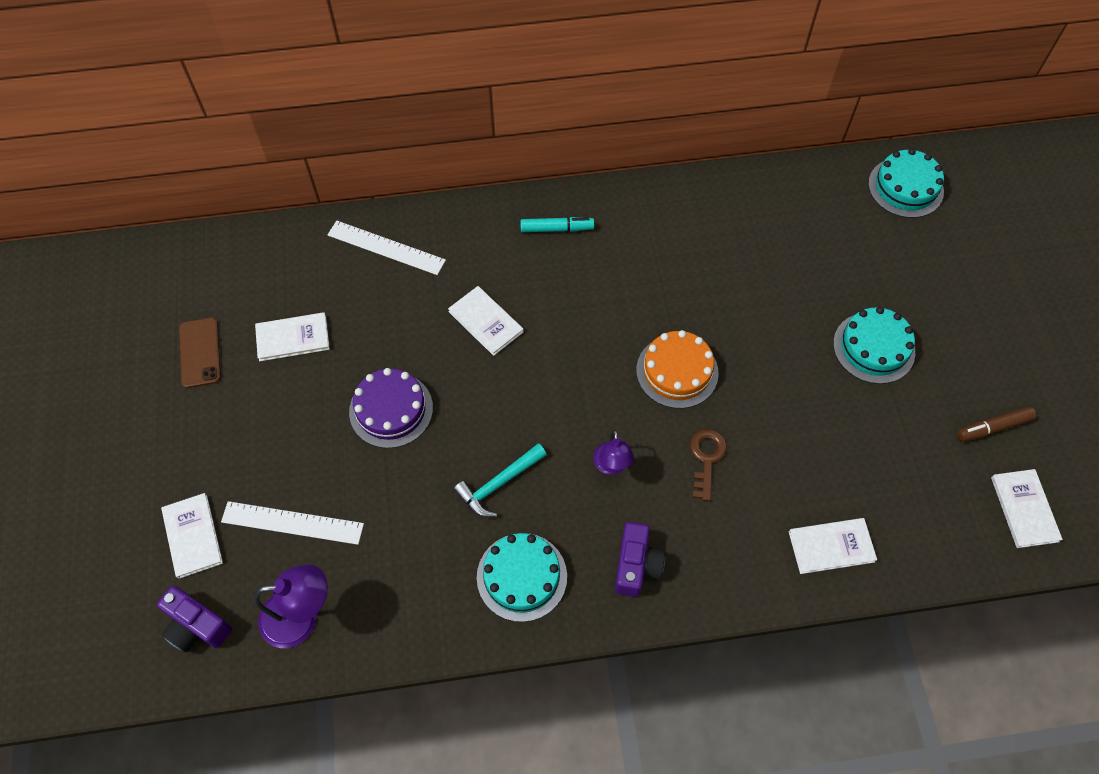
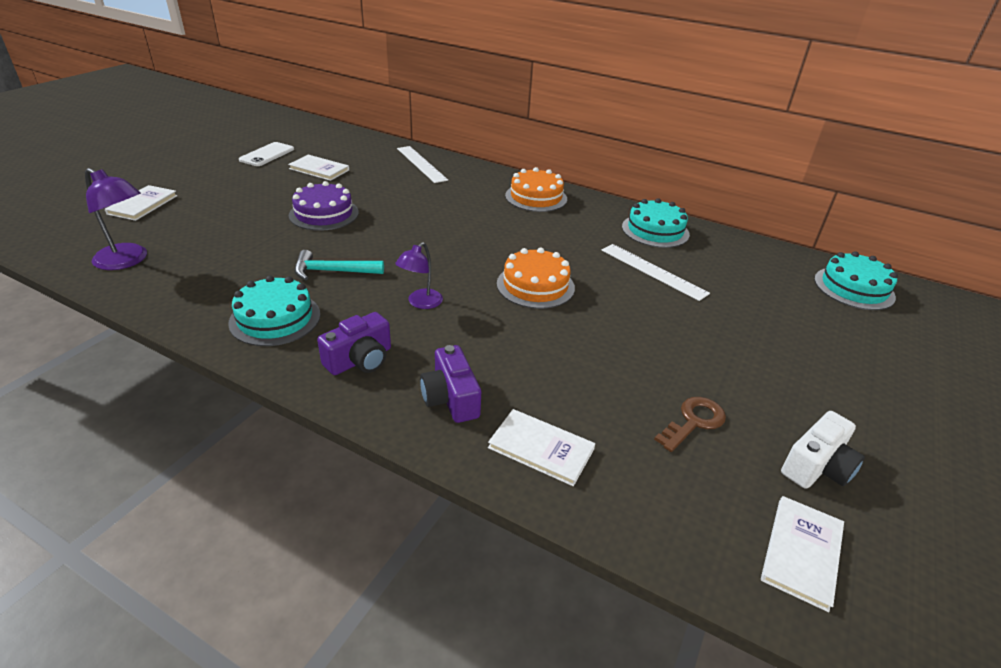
camera: 35 degrees right, 25 degrees down
purple camera [157,586,232,652] -> purple camera moved to [420,345,481,423]
brown phone [179,318,221,388] -> white phone [239,142,294,166]
white ruler [221,501,364,545] -> white ruler moved to [601,244,710,301]
white book [448,286,524,356] -> none
turquoise marker [520,217,594,232] -> orange cake [505,167,567,212]
brown key [690,429,727,501] -> brown key moved to [654,397,726,452]
turquoise cake [833,307,915,384] -> turquoise cake moved to [622,198,690,248]
brown marker [957,406,1036,442] -> white camera [781,411,865,489]

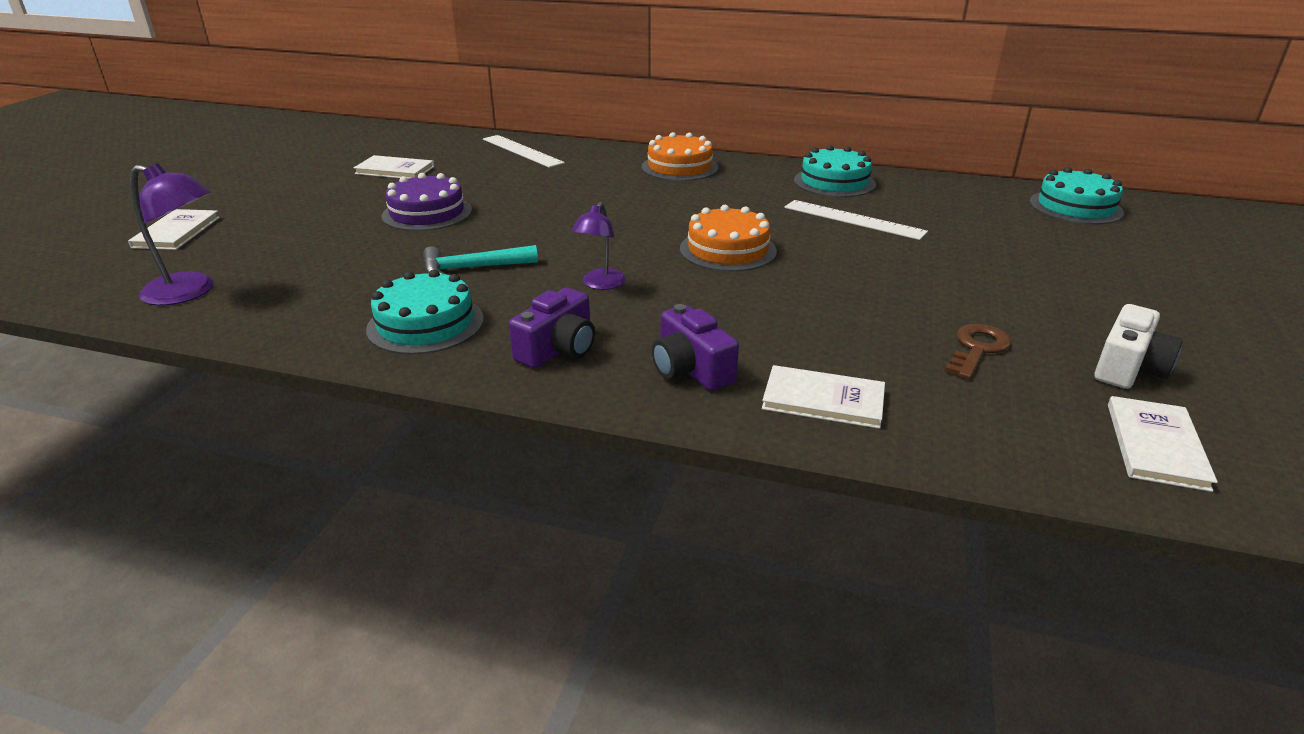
camera: 10 degrees left, 5 degrees down
white phone [239,142,294,166] -> none

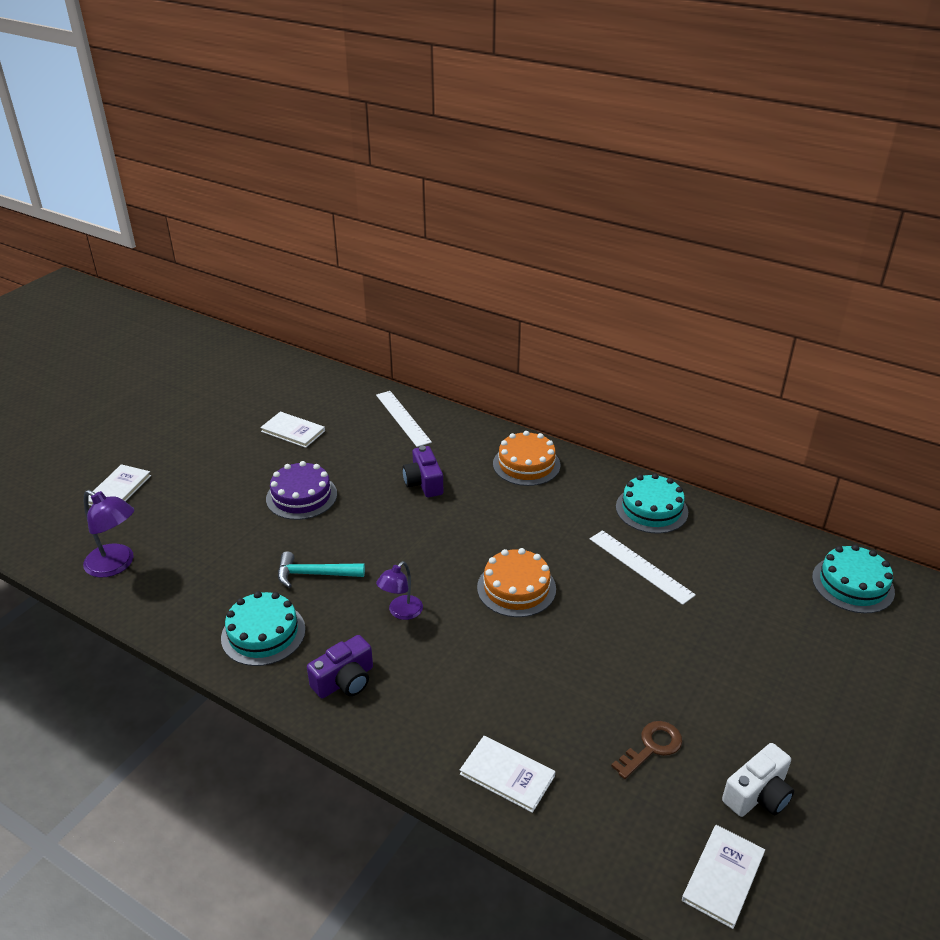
camera: 15 degrees right, 5 degrees up
purple camera [652,304,739,391] -> purple camera moved to [402,446,443,497]

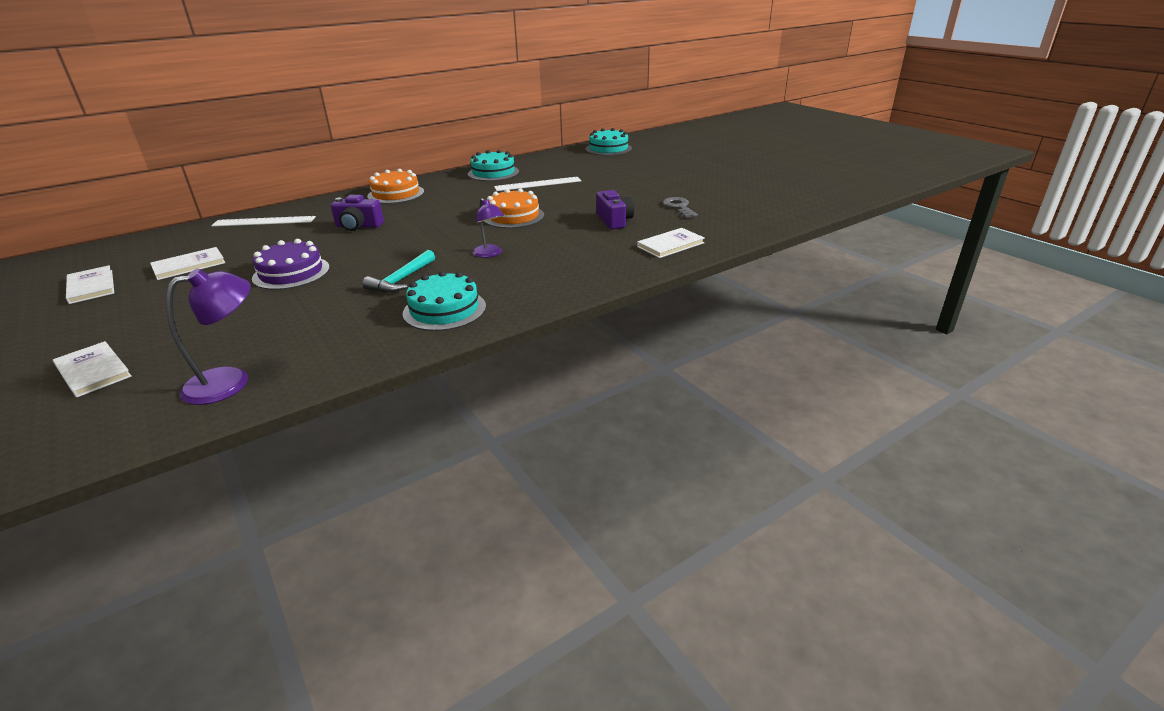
camera: 65 degrees left, 5 degrees down
purple camera [307,635,373,698] -> purple camera moved to [596,190,634,230]
brown key [611,721,682,779] -> grey key [663,197,698,218]
white book [682,825,765,929] -> white book moved to [66,265,114,304]
white camera [722,743,794,817] -> none

